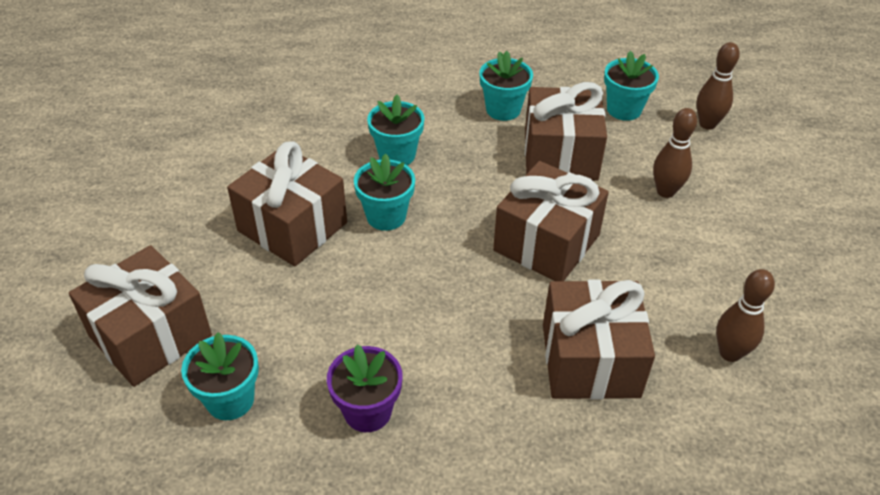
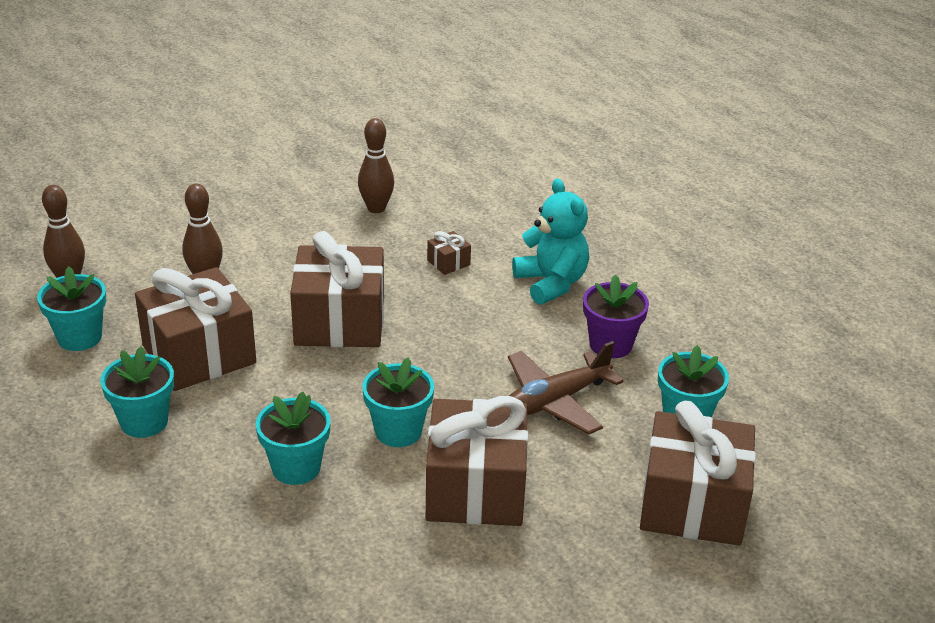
camera: 125 degrees left, 10 degrees down
brown gift [543,279,655,400] -> brown gift [427,231,471,275], size x0.40
none -> brown plane [508,341,623,434]
none -> turquoise teddy bear [512,178,589,305]

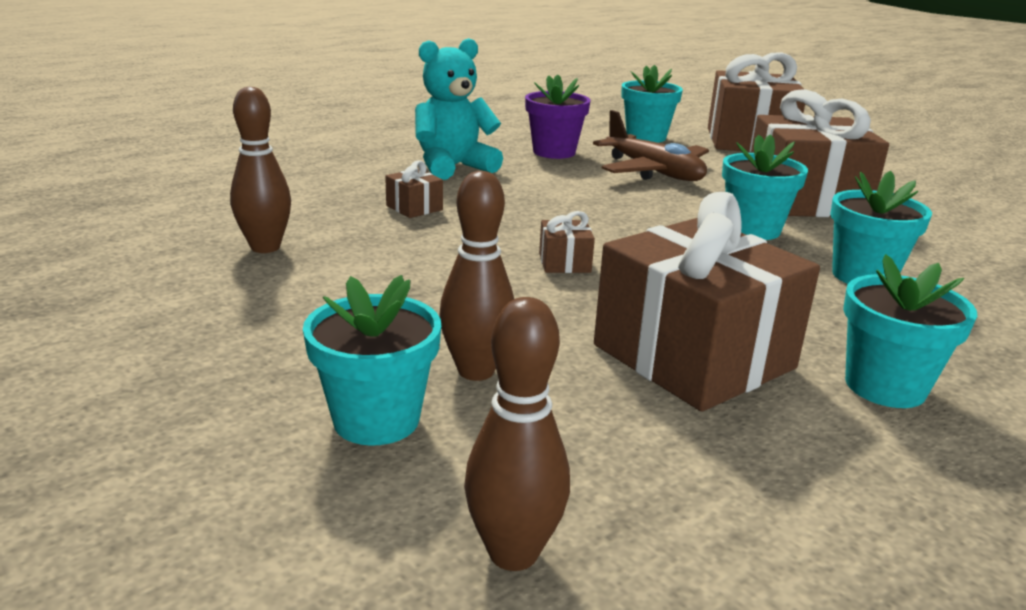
camera: 95 degrees left, 10 degrees down
turquoise flower pot [37,266,106,351] -> turquoise flower pot moved to [303,275,441,446]
brown gift [290,231,384,347] -> brown gift [539,211,595,273], size x0.40

